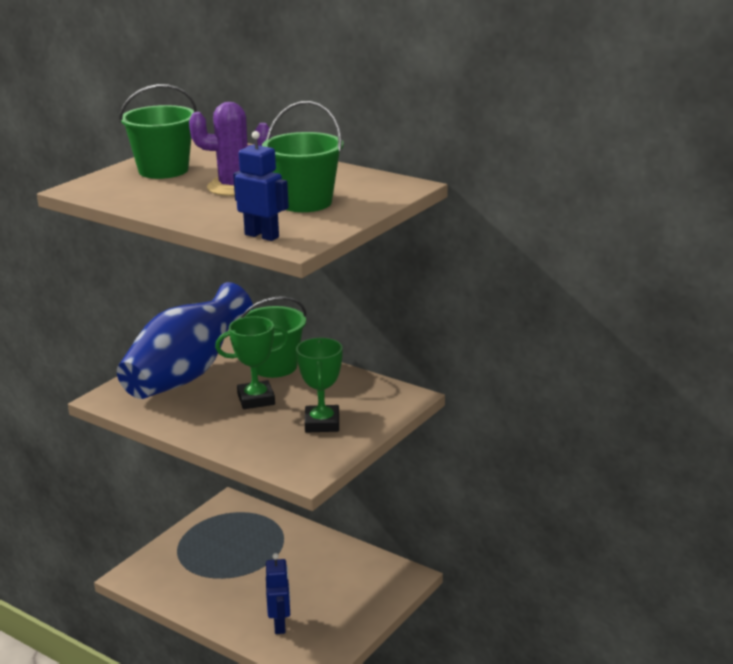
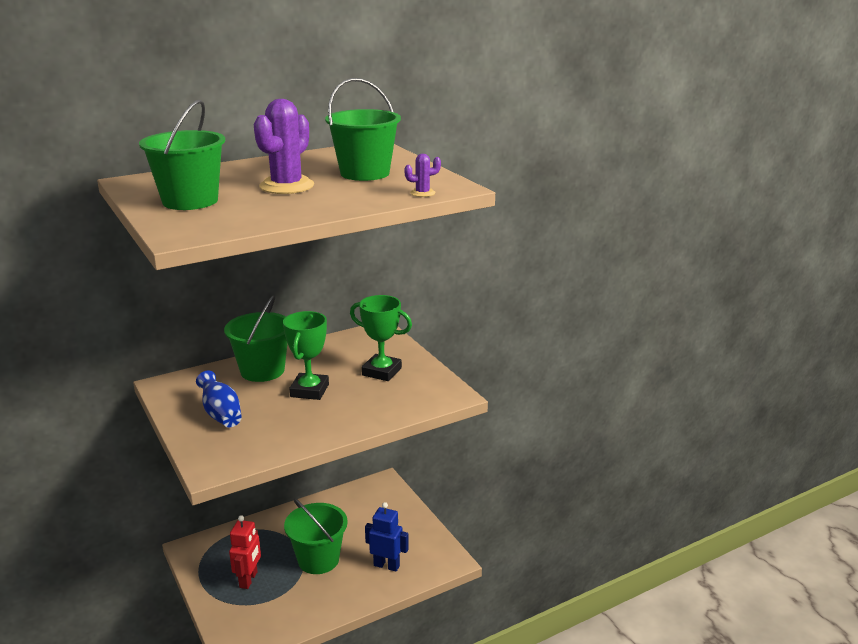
camera: 65 degrees left, 0 degrees up
blue vase [117,282,253,399] -> blue vase [196,370,242,427], size x0.44
blue robot [233,131,289,241] -> purple cactus [404,154,441,197]
none -> red robot [229,515,261,589]
none -> green bucket [284,498,348,574]

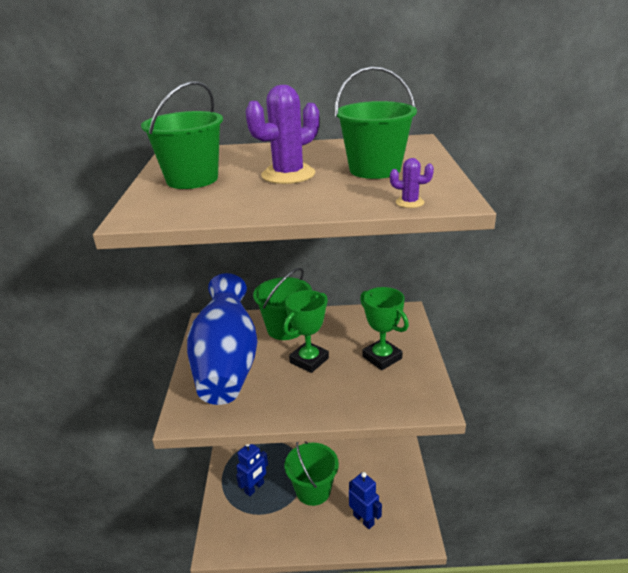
camera: 30 degrees right, 5 degrees up
blue vase [196,370,242,427] -> blue vase [187,273,258,405], size x2.26
red robot [229,515,261,589] -> blue robot [236,444,268,496]

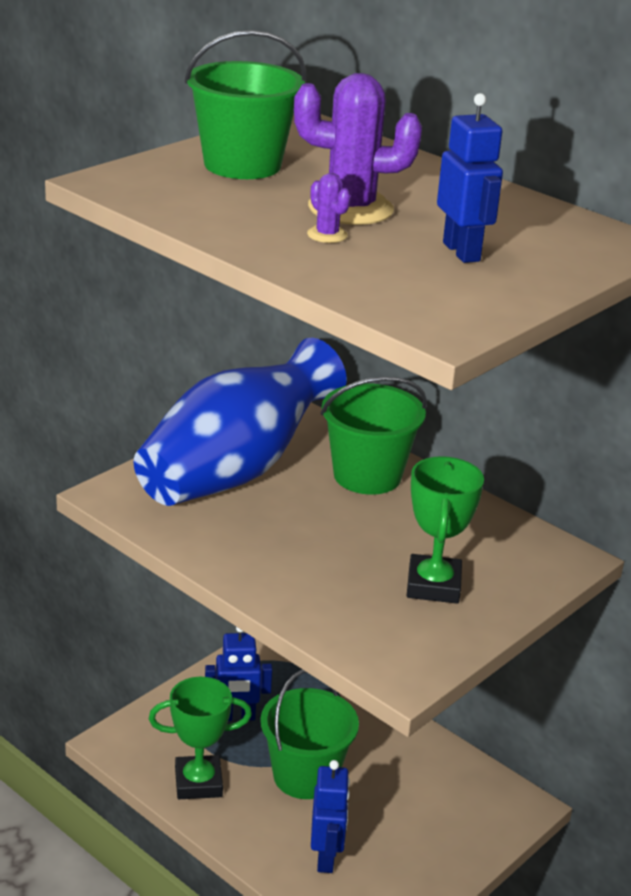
camera: 40 degrees right, 0 degrees up
green trophy [284,290,329,373] -> green trophy moved to [149,677,252,799]
green bucket [335,66,417,179] -> blue robot [437,93,503,263]
purple cactus [390,158,434,208] -> purple cactus moved to [307,173,351,243]

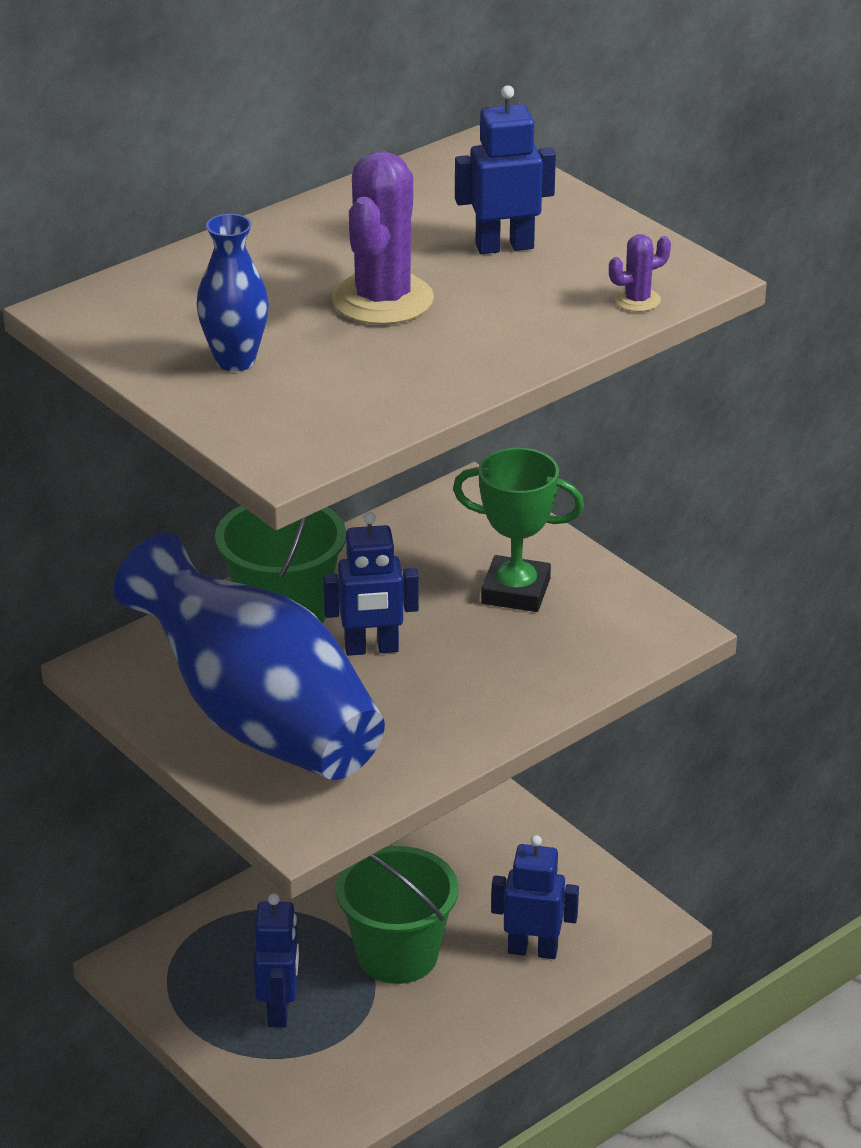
camera: 80 degrees left, 5 degrees up
green trophy [149,677,252,799] -> none
green bucket [184,30,306,179] -> blue vase [197,214,269,371]
purple cactus [307,173,351,243] -> purple cactus moved to [609,234,671,312]
none -> blue robot [323,512,419,656]

